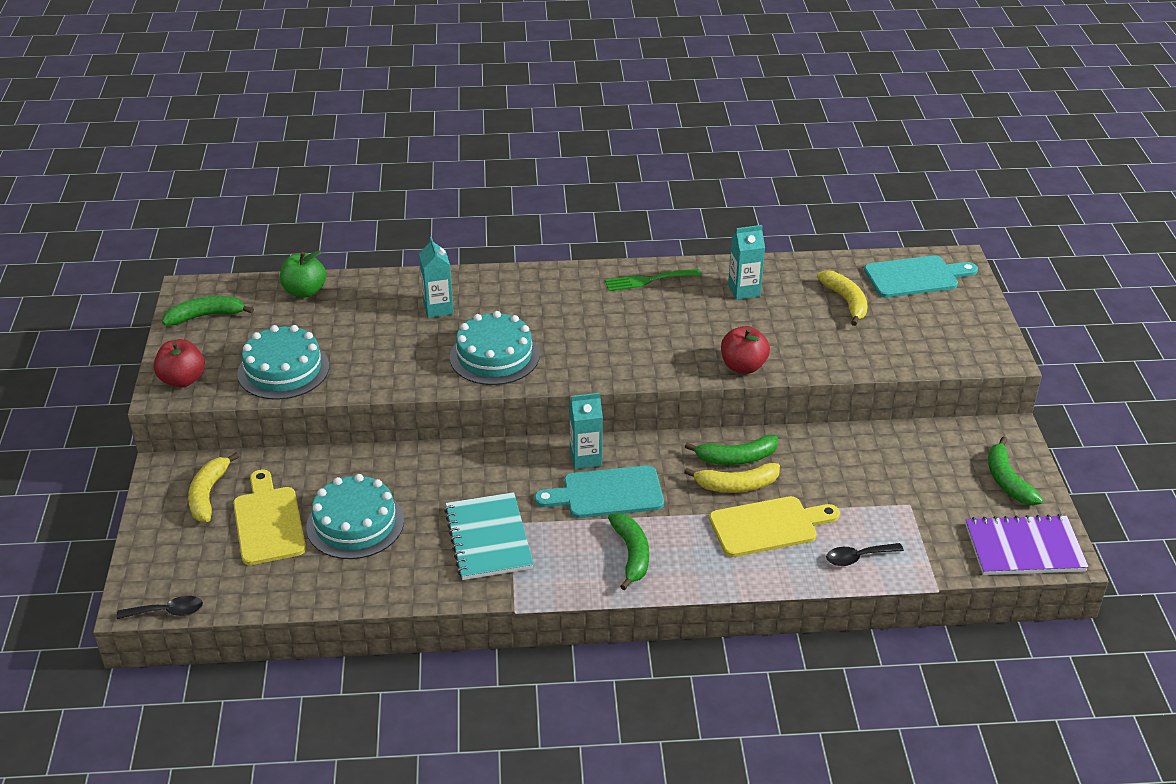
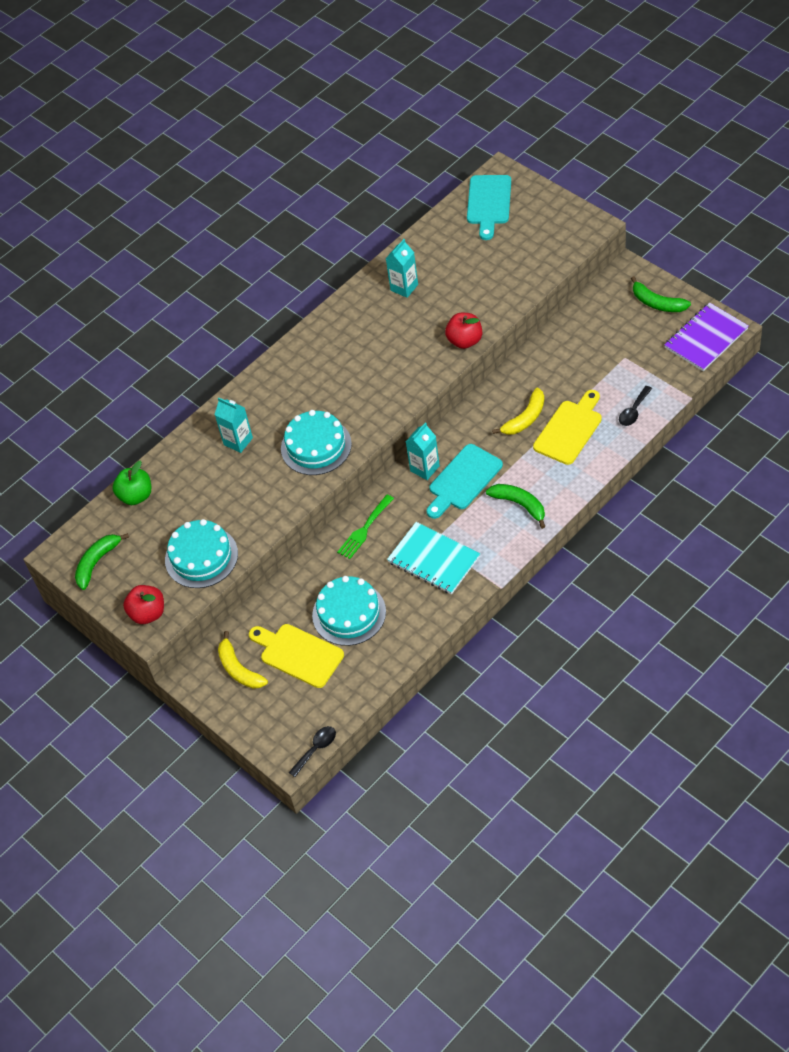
camera: 35 degrees left, 15 degrees up
green fork [605,269,702,291] -> green fork moved to [337,494,394,559]
green banana [685,435,778,465] -> none
yellow banana [817,270,868,326] -> none
turquoise cutting board [864,255,978,298] -> turquoise cutting board turned 150 degrees clockwise [467,175,511,240]

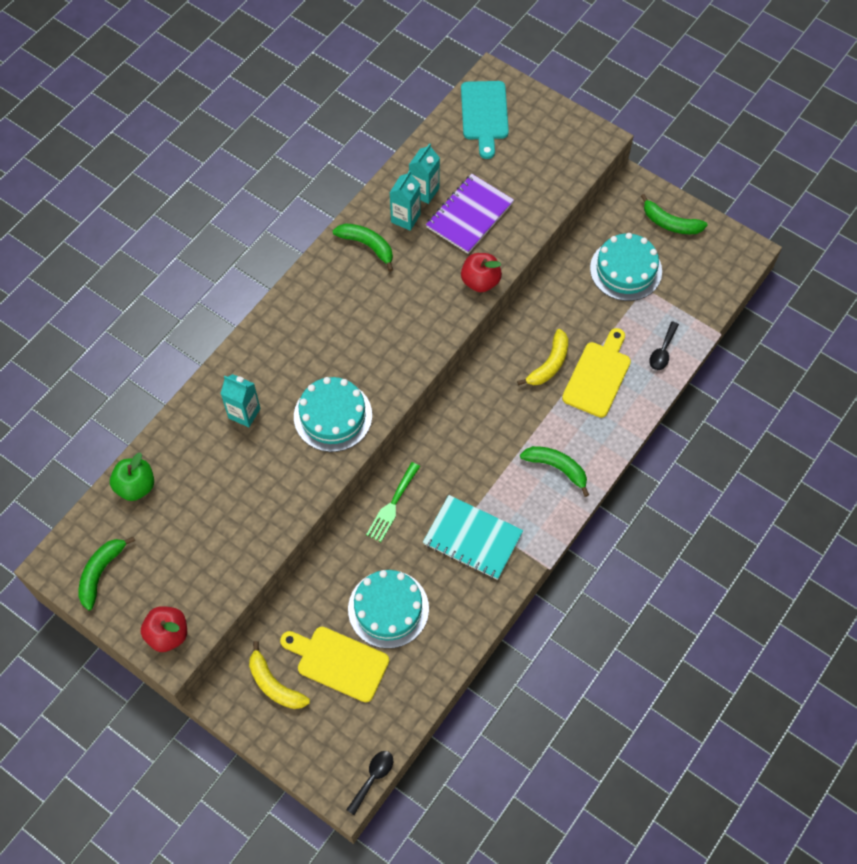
camera: 15 degrees left, 10 degrees up
turquoise cake [165,519,238,588] -> turquoise cake moved to [590,233,662,301]
turquoise carton [406,422,440,480] -> turquoise carton moved to [409,143,440,204]
turquoise cutting board [427,444,503,519] -> none
purple notebook [664,302,749,371] -> purple notebook moved to [426,174,514,254]
none -> green banana [333,223,393,272]

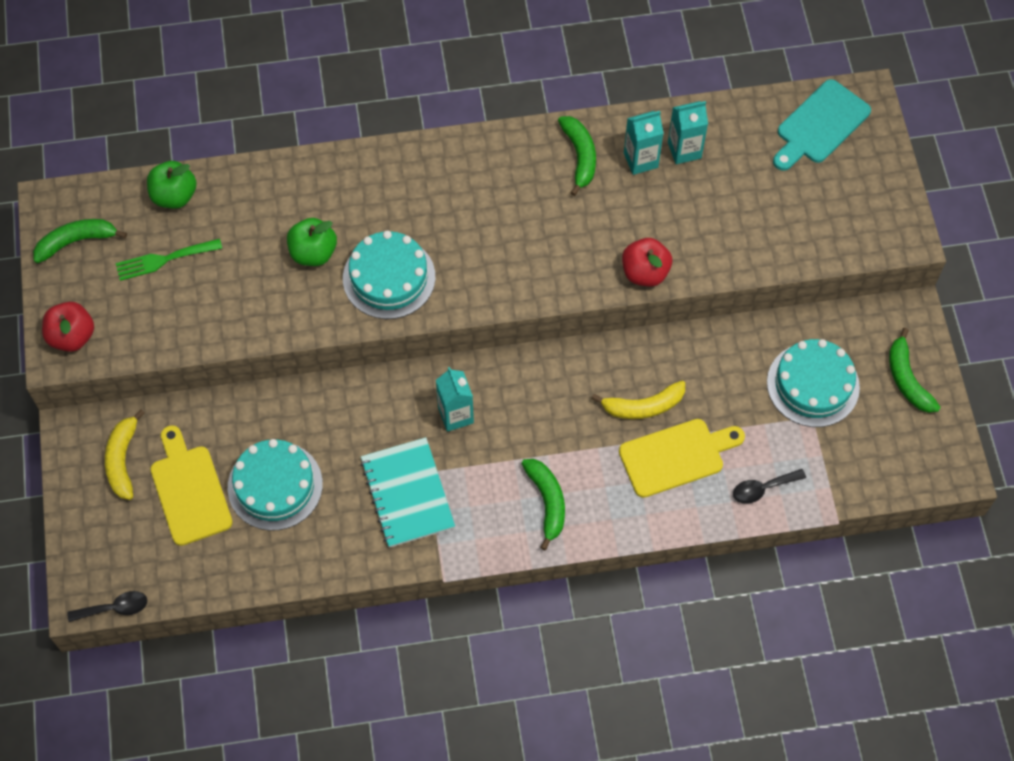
camera: 45 degrees right, 0 degrees up
turquoise carton [221,374,261,427] -> turquoise carton moved to [436,367,474,432]
green fork [366,462,420,542] -> green fork moved to [116,239,222,281]
purple notebook [426,174,514,254] -> none
none -> green apple [287,218,337,266]

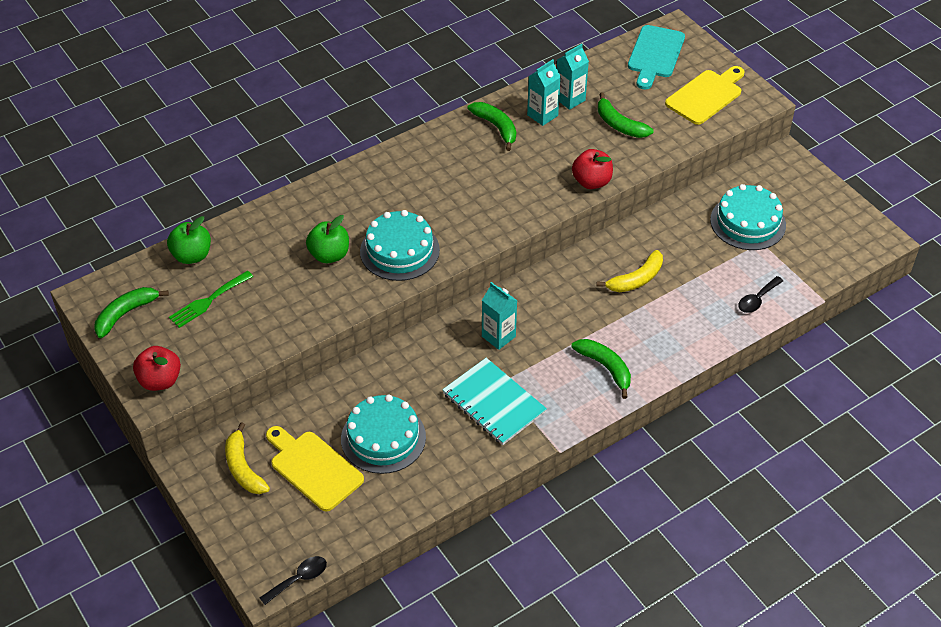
camera: 25 degrees left, 15 degrees down
yellow cutting board [619,419,745,498] -> yellow cutting board moved to [665,66,745,125]
green banana [889,328,941,413] -> green banana moved to [598,92,654,138]

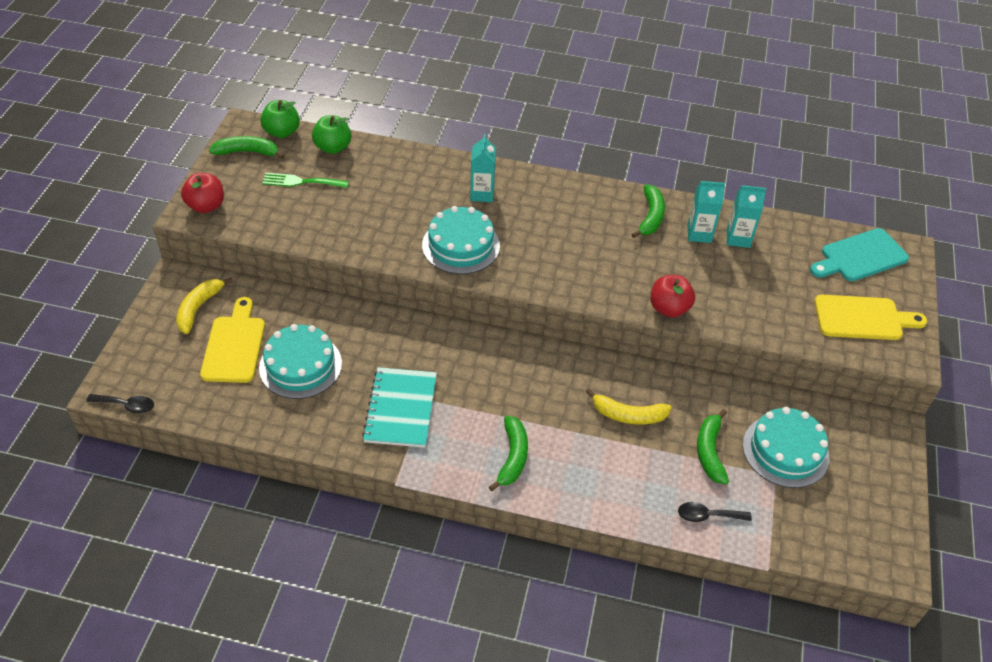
camera: 45 degrees right, 0 degrees up
green apple [306,215,349,263] -> green apple moved to [260,100,300,138]
turquoise carton [482,282,517,350] -> turquoise carton moved to [470,134,496,202]
green banana [598,92,654,138] -> green banana moved to [697,409,729,484]

